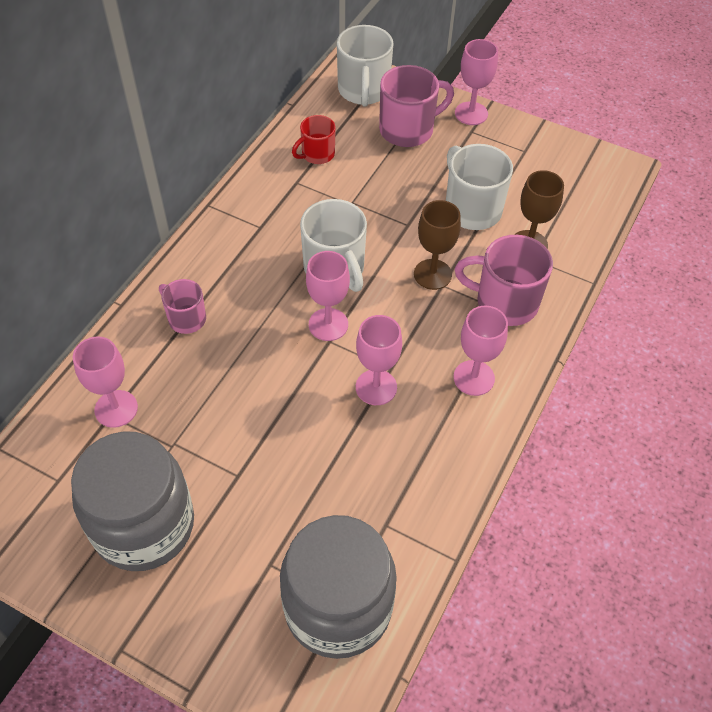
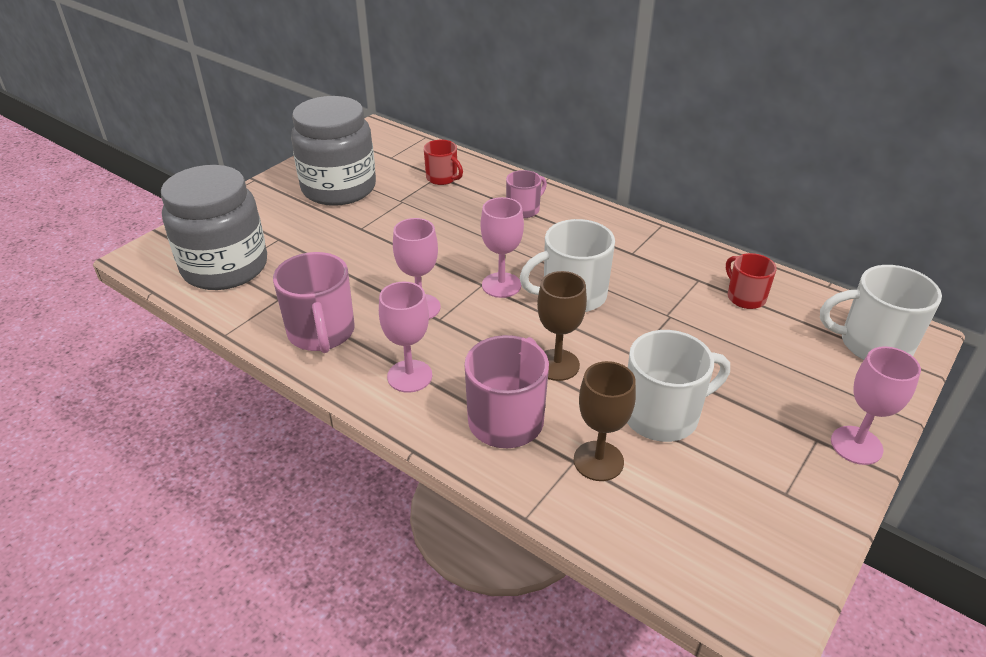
camera: 100 degrees right, 15 degrees down
pink goblet [73,337,138,428] -> red mug [424,140,463,185]
pink mug [379,65,454,147] -> pink mug moved to [273,252,355,353]

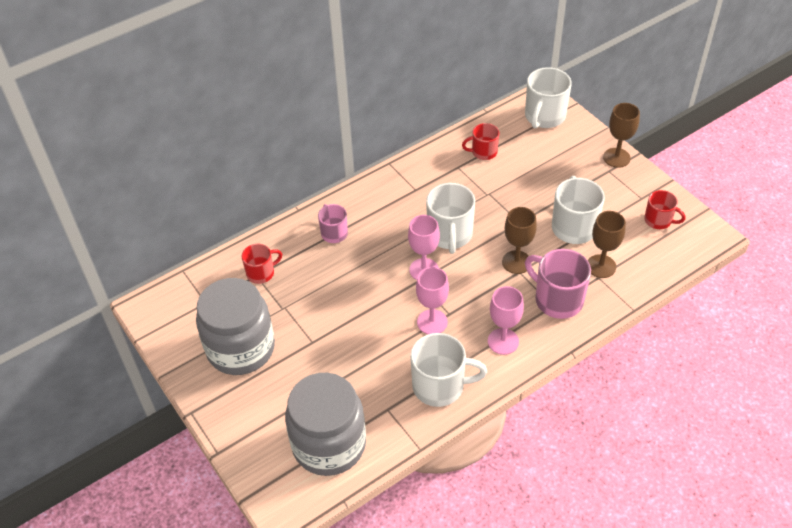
camera: 70 degrees left, 10 degrees up
pink mug [273,252,355,353] -> white mug [410,333,487,407]
pink goblet [831,346,921,465] -> brown goblet [603,103,640,168]
none -> red mug [644,190,686,229]

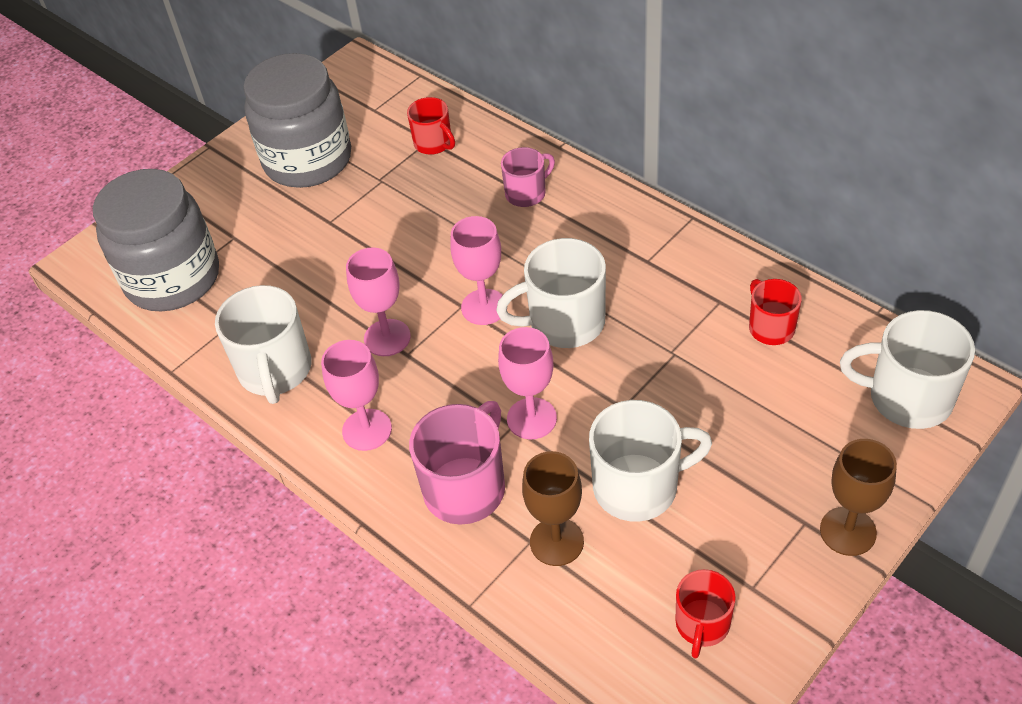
camera: 80 degrees right, 0 degrees up
brown goblet [502,207,537,274] -> pink goblet [498,327,557,439]

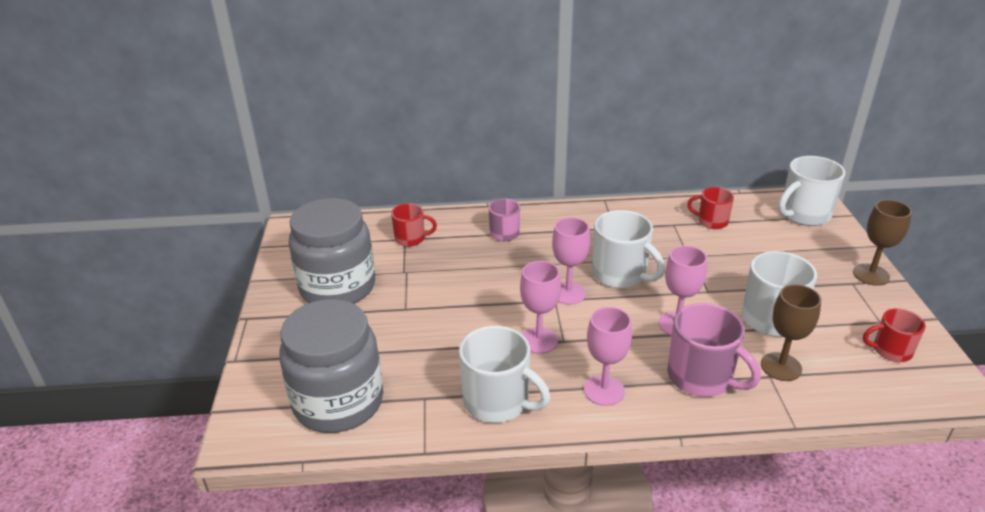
camera: 50 degrees left, 15 degrees down
pink mug [409,401,505,525] -> pink mug turned 150 degrees clockwise [668,303,761,397]
white mug [496,238,606,348] -> white mug turned 75 degrees counterclockwise [592,210,665,289]
red mug [675,569,736,659] -> red mug turned 120 degrees clockwise [863,308,926,362]

